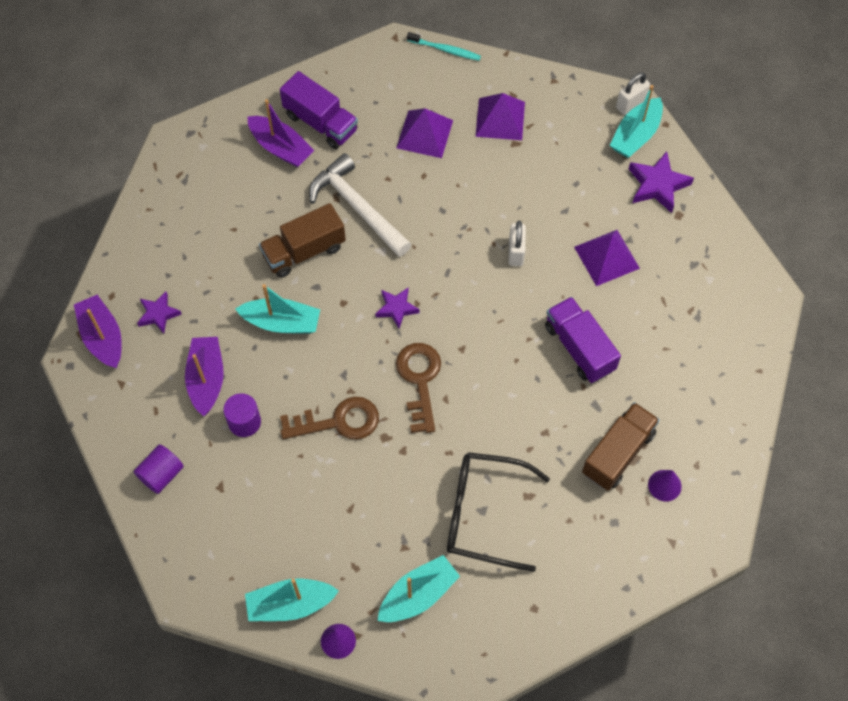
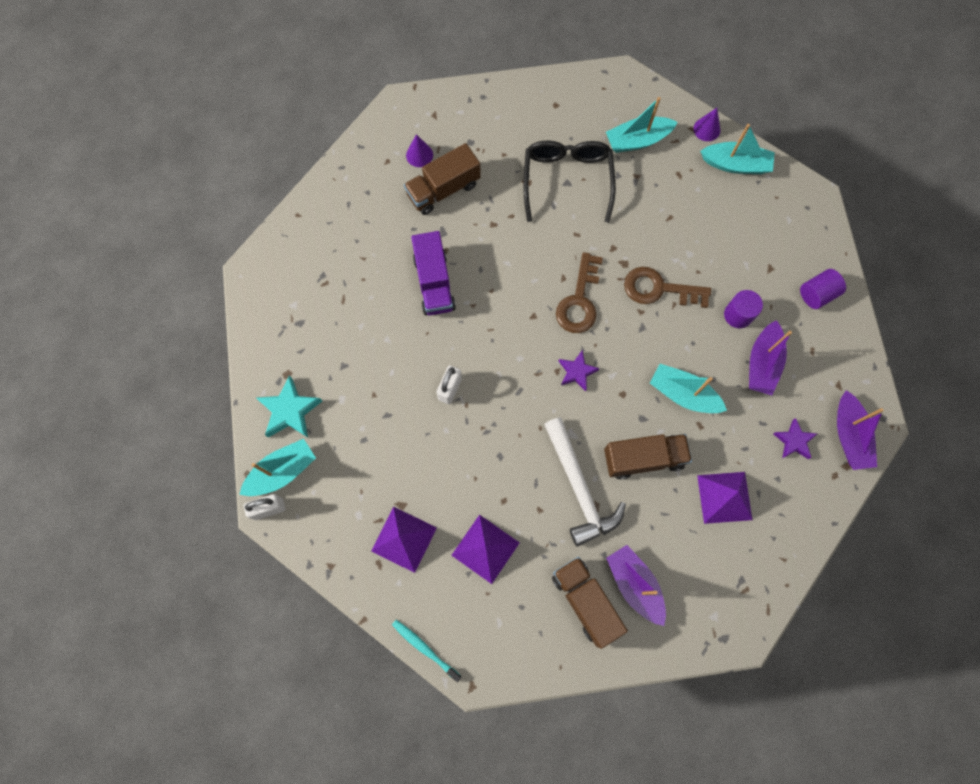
camera: 160 degrees left, 10 degrees up
purple truck [280,71,358,149] -> brown truck [552,557,628,649]
black glasses [447,452,550,572] -> black glasses turned 120 degrees counterclockwise [523,140,616,223]
purple pyramid [574,230,640,286] -> purple pyramid moved to [697,472,752,524]
purple star [629,151,694,213] -> turquoise star [256,375,322,437]

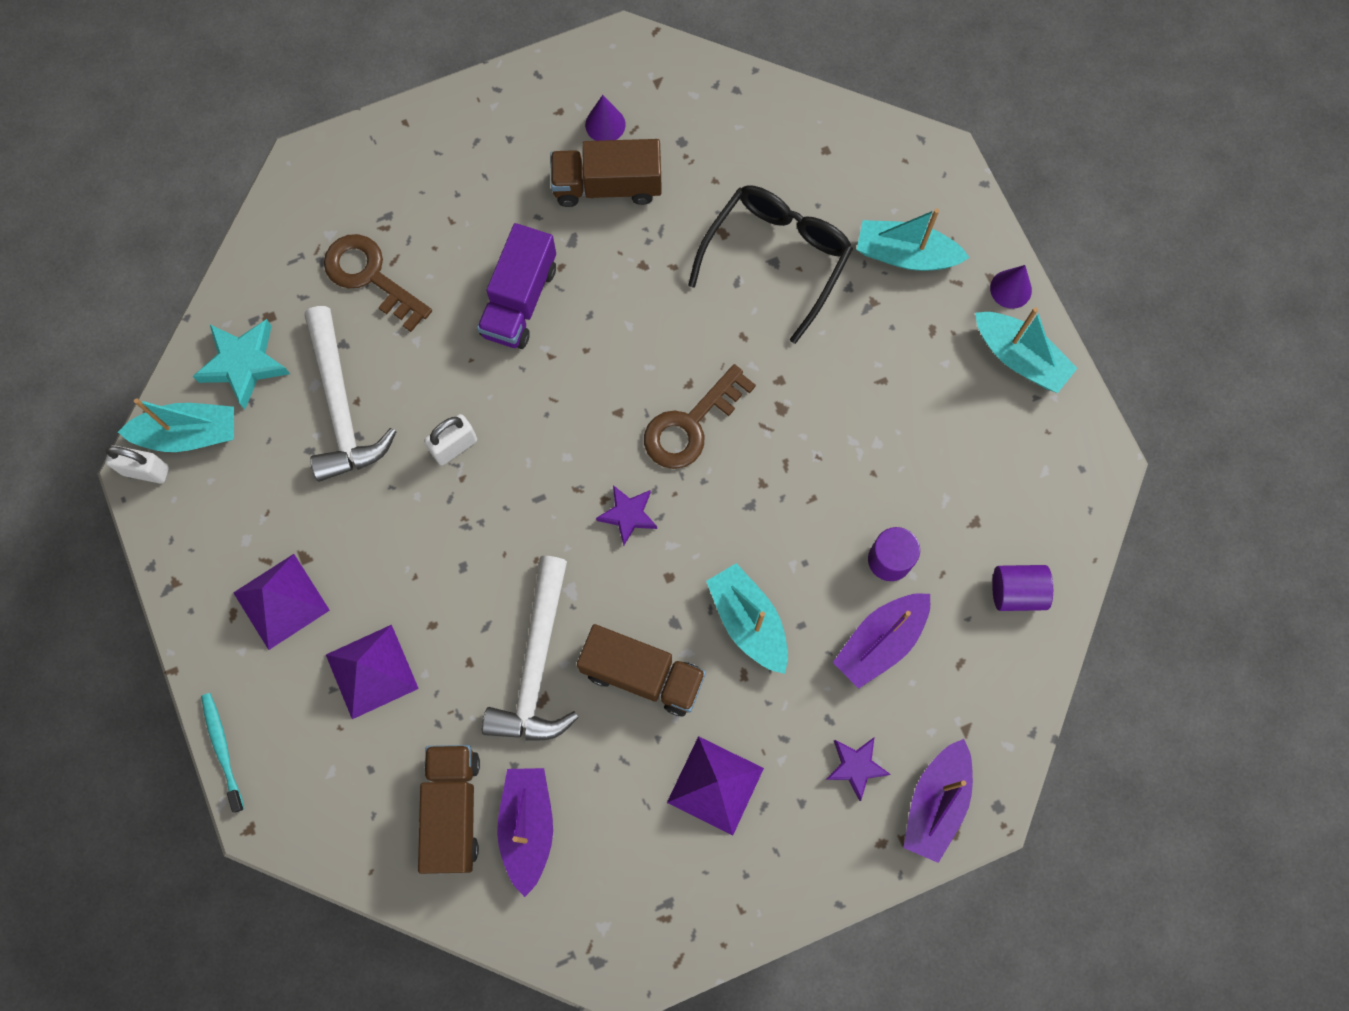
camera: 30 degrees right, 0 degrees up
brown key [624,267,711,308] -> brown key moved to [324,234,432,332]
none -> white hammer [305,306,396,482]

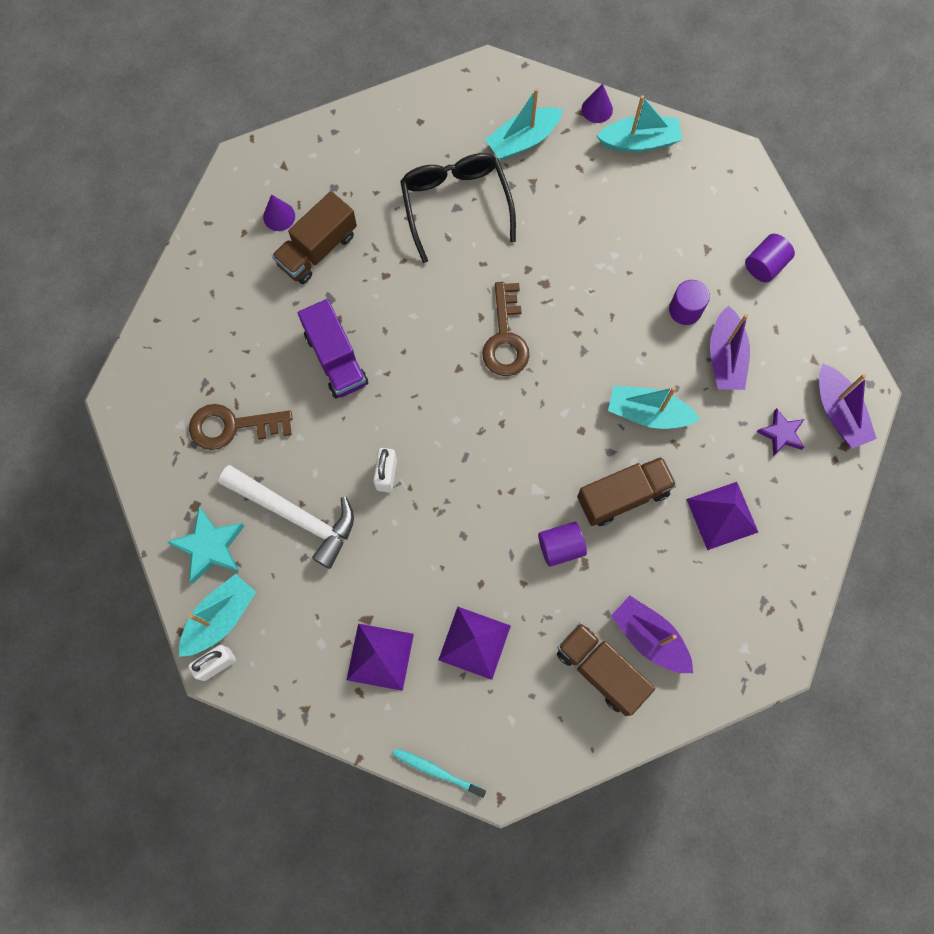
camera: 45 degrees left, 0 degrees up
white hammer [482,556,579,741] -> purple cylinder [538,522,587,567]
purple star [596,485,657,546] -> none

